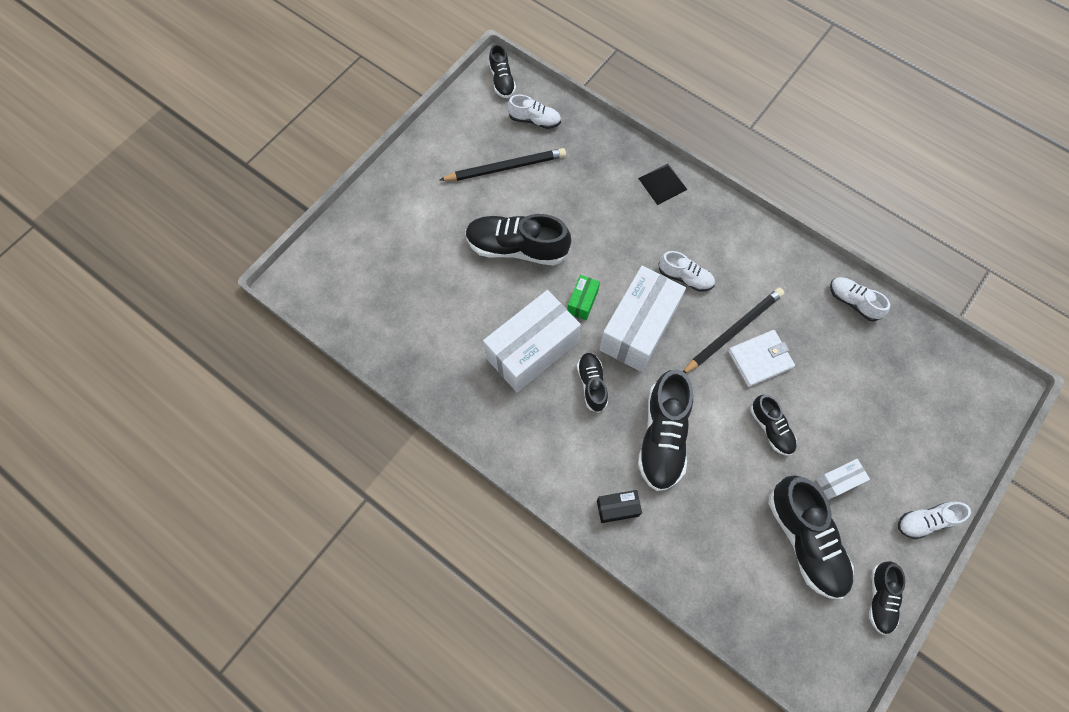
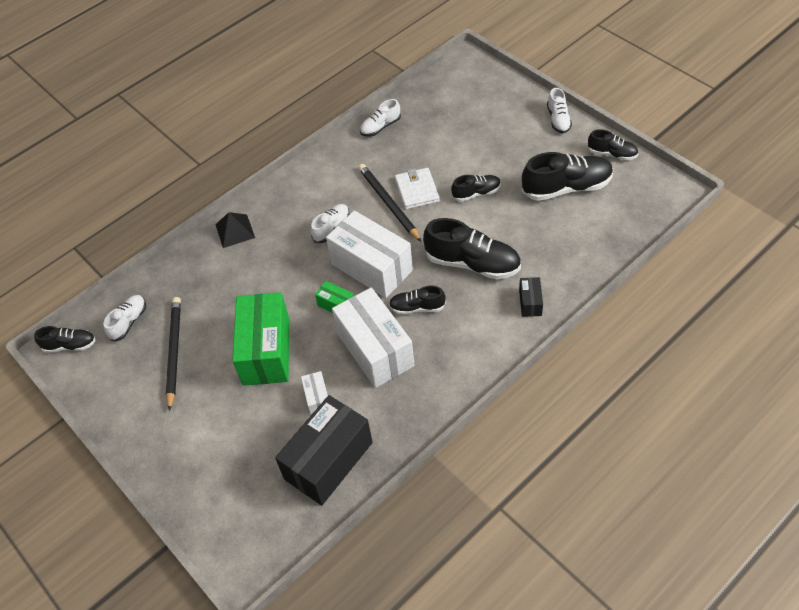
camera: 75 degrees left, 15 degrees down
black shoe [465,214,571,266] -> green box [232,292,289,386]
white box [816,459,870,499] -> white box moved to [301,371,328,415]
none -> black box [275,395,373,506]

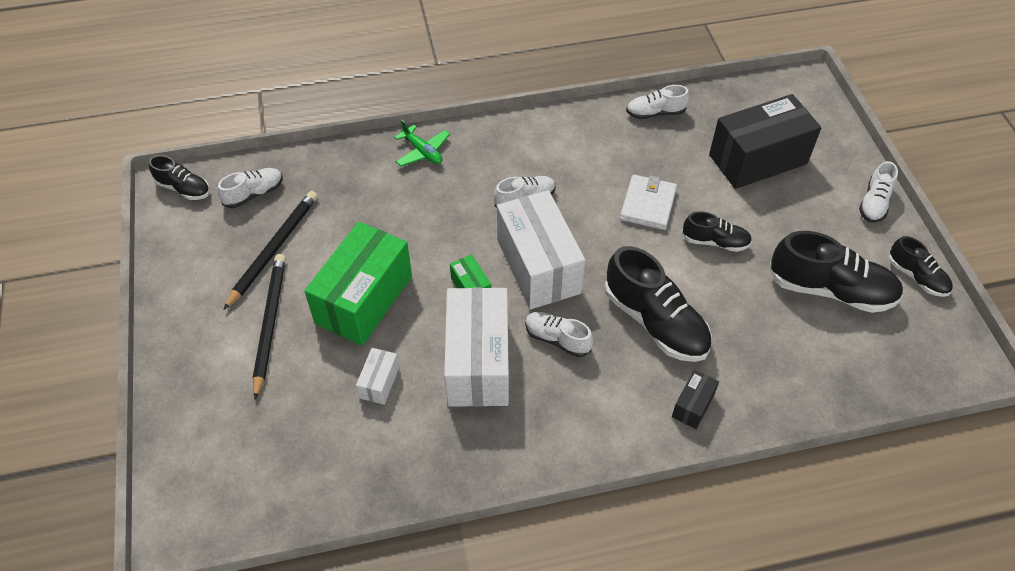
camera: 25 degrees right, 0 degrees up
black pyramid [215,212,255,248] -> green plane [394,120,450,166]
black box [275,395,373,506] -> black box moved to [709,94,821,189]
black pencil [358,164,421,242] -> black pencil moved to [253,254,286,400]
black shoe [389,286,446,314] -> white shoe [525,312,593,357]

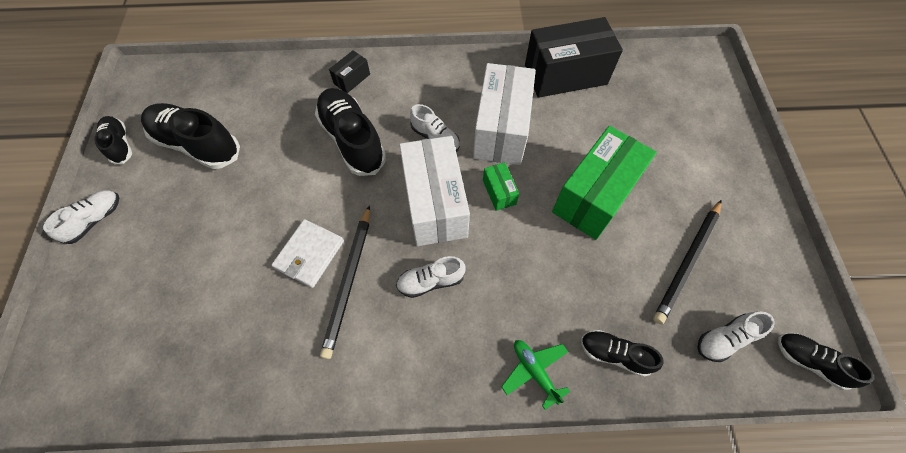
camera: 170 degrees left, 10 degrees up
black pencil [253,254,286,400] -> black pencil moved to [320,205,370,359]
white box [356,348,399,405] -> none
white shoe [626,85,689,119] -> none
black shoe [682,211,752,252] -> black shoe moved to [581,330,664,377]
black box [709,94,821,189] -> black box moved to [525,17,623,98]

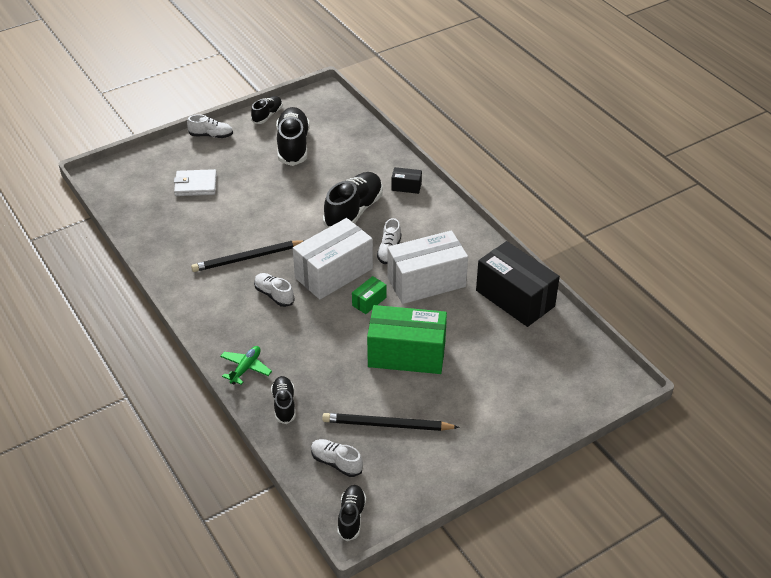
camera: 60 degrees right, 20 degrees down
white wallet [271,219,344,288] -> white wallet moved to [174,169,217,196]

